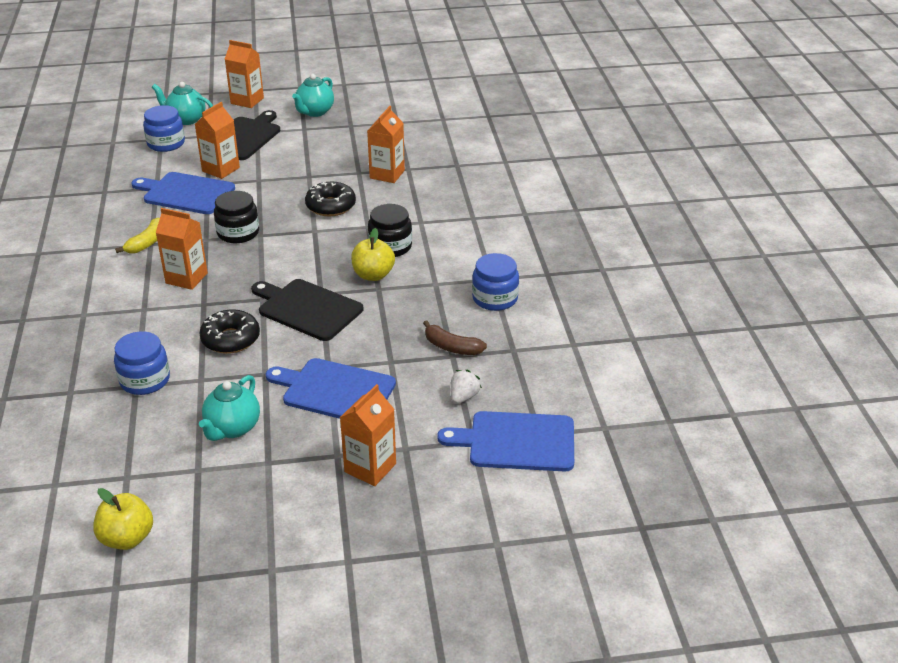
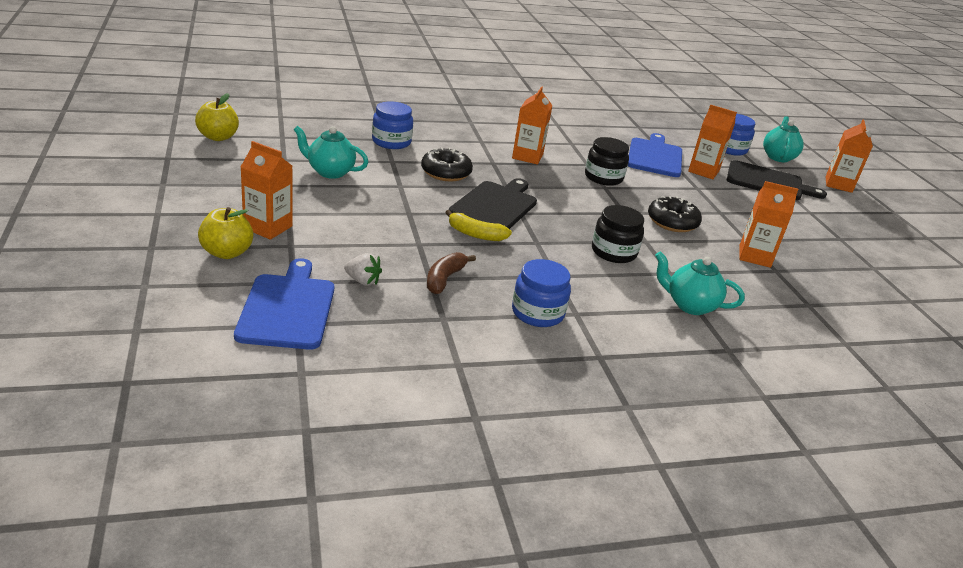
camera: 80 degrees right, 5 degrees down
yellow banana [115,217,160,253] -> yellow banana moved to [445,210,512,241]
blue cutting board [266,358,396,419] -> none
turquoise teapot [292,74,334,117] -> turquoise teapot moved to [655,252,745,315]
yellow apple [351,228,395,281] -> yellow apple moved to [198,207,253,259]

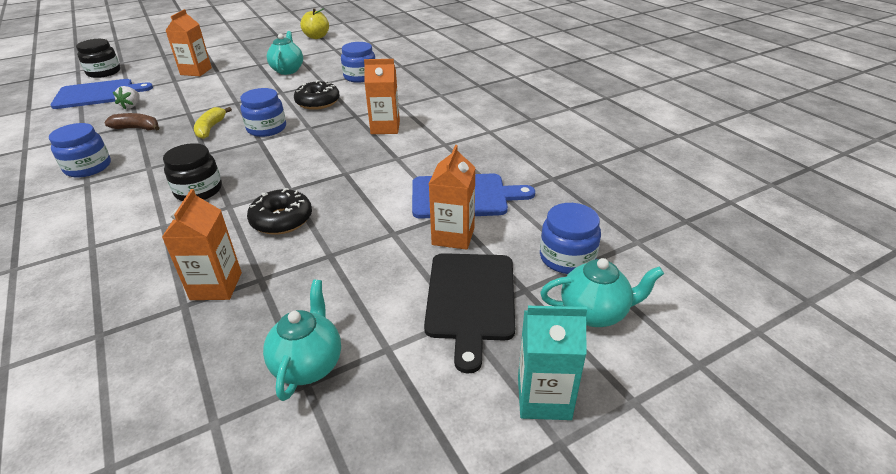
camera: 80 degrees right, 5 degrees up
yellow apple [198,207,253,259] -> none
black cutting board [449,178,537,229] -> blue jar [240,88,286,137]
black jar [585,137,629,186] -> black jar moved to [76,39,121,78]
turquoise teapot [655,252,745,315] -> turquoise teapot moved to [263,280,341,401]
orange carton [826,120,873,193] -> turquoise carton [518,306,587,420]

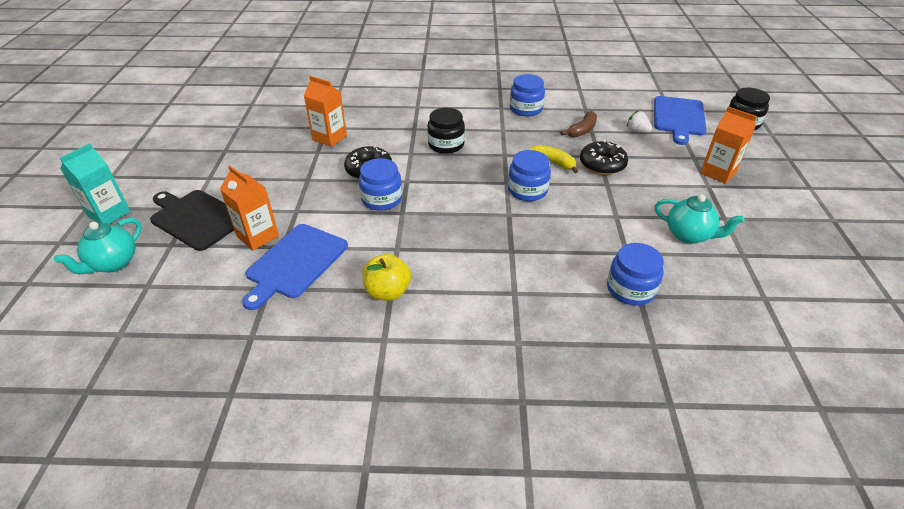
camera: 120 degrees right, 5 degrees up
turquoise teapot [263,280,341,401] -> none
black donut [294,80,340,110] -> black donut moved to [580,140,628,175]
yellow apple [300,8,329,39] -> yellow apple moved to [362,254,411,301]
orange carton [364,59,400,134] -> none
blue jar [540,203,601,274] -> blue jar moved to [359,158,402,211]

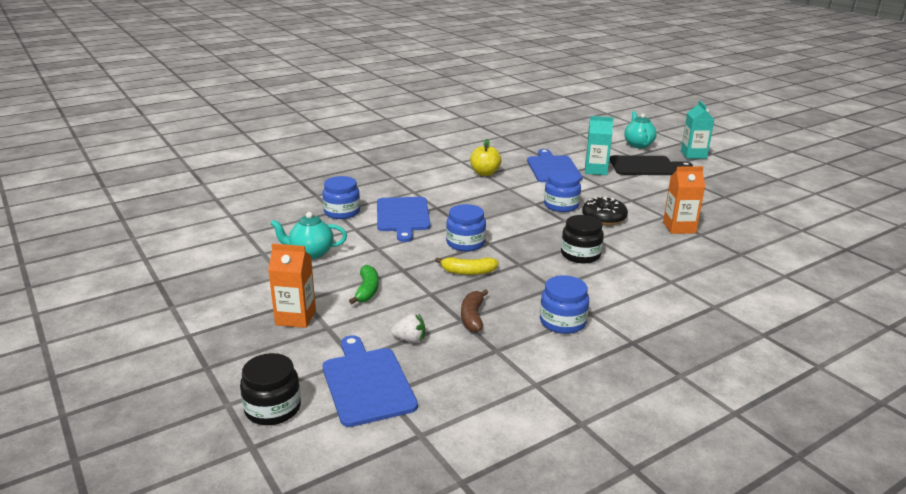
camera: 145 degrees right, 15 degrees down
orange carton [220,165,279,250] -> turquoise carton [585,116,613,175]
black donut [580,140,628,175] -> none
none -> green banana [349,265,379,304]
none -> blue cutting board [377,197,430,242]

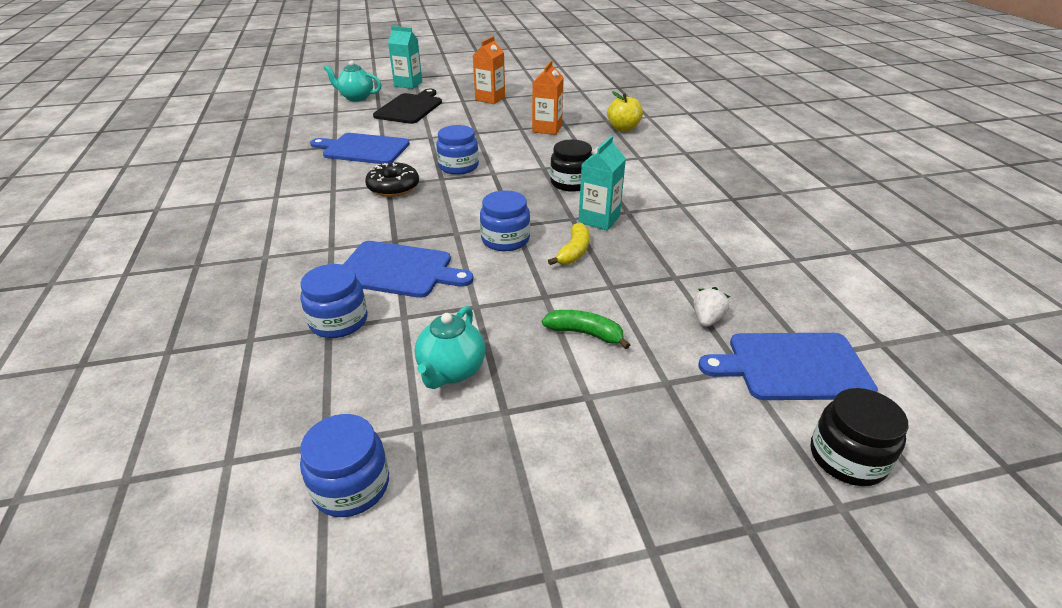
camera: 70 degrees left, 10 degrees up
orange carton [268,244,316,328] -> orange carton moved to [473,36,505,104]
brown banana [461,289,488,332] -> none
yellow apple [470,139,501,176] -> yellow apple moved to [607,91,643,132]
blue jar [540,275,589,334] -> blue jar moved to [300,414,389,517]
black donut [582,196,628,225] -> black donut moved to [365,163,419,197]
turquoise carton [585,116,613,175] -> turquoise carton moved to [578,136,626,231]

